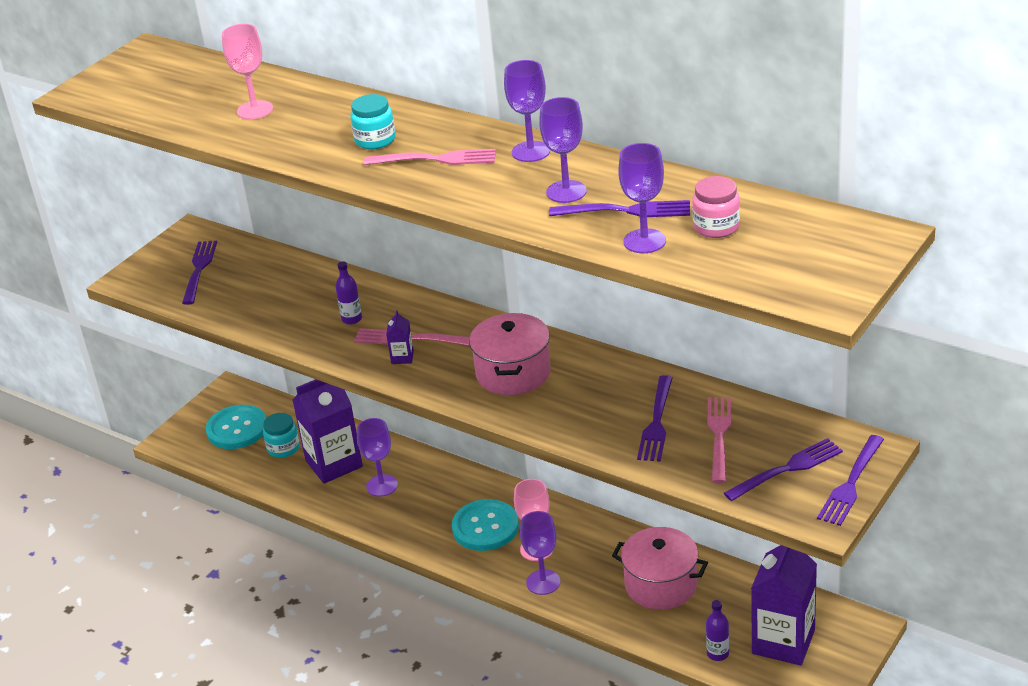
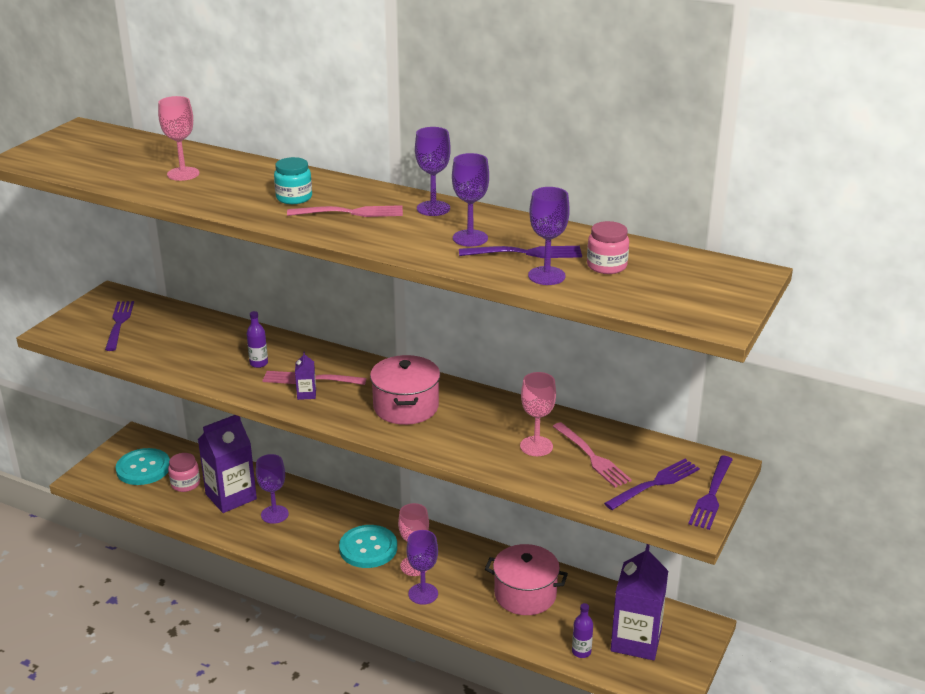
camera: 10 degrees left, 5 degrees down
turquoise jar [263,413,300,458] -> pink jar [168,453,200,492]
purple fork [637,375,673,462] -> pink goblet [520,372,556,456]
pink fork [708,397,731,483] -> pink fork turned 150 degrees clockwise [552,422,632,488]

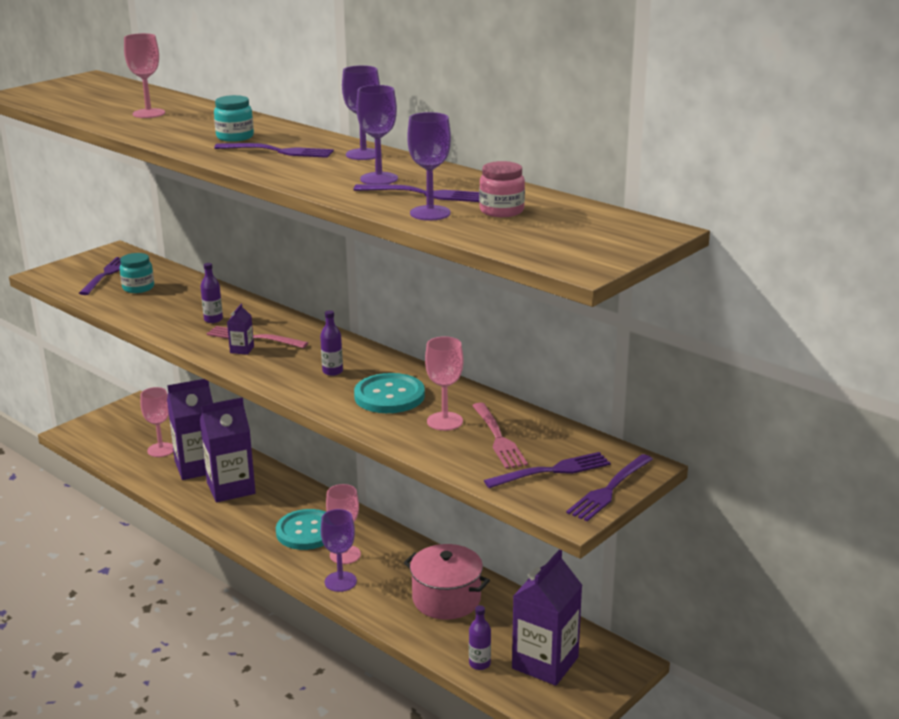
camera: 15 degrees right, 5 degrees down
turquoise button [116,448,170,485] -> turquoise button moved to [354,373,425,413]
pink jar [168,453,200,492] -> pink goblet [140,387,173,457]
purple goblet [256,454,289,524] -> purple carton [200,398,256,502]
pink fork [287,205,403,217] -> purple fork [214,143,334,158]
pink pot [370,355,440,425] -> purple bottle [320,310,343,376]
none -> turquoise jar [120,253,154,293]

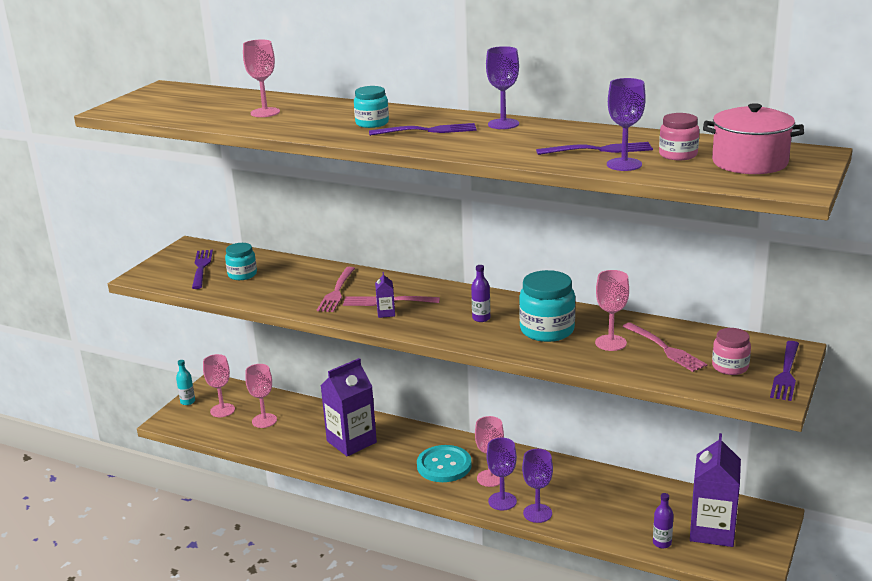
camera: 15 degrees left, 0 degrees up
purple carton [167,379,213,480] -> none
purple bottle [200,263,223,323] -> pink fork [317,267,355,312]
turquoise button [354,373,425,413] -> turquoise jar [519,270,575,342]
purple goblet [356,85,398,184] -> purple goblet moved to [522,449,553,523]
pink pot [404,544,490,620] -> pink pot moved to [703,103,804,174]
purple fork [484,452,611,488] -> pink jar [712,328,751,375]
none -> turquoise bottle [176,360,195,405]
none -> pink goblet [203,354,235,417]

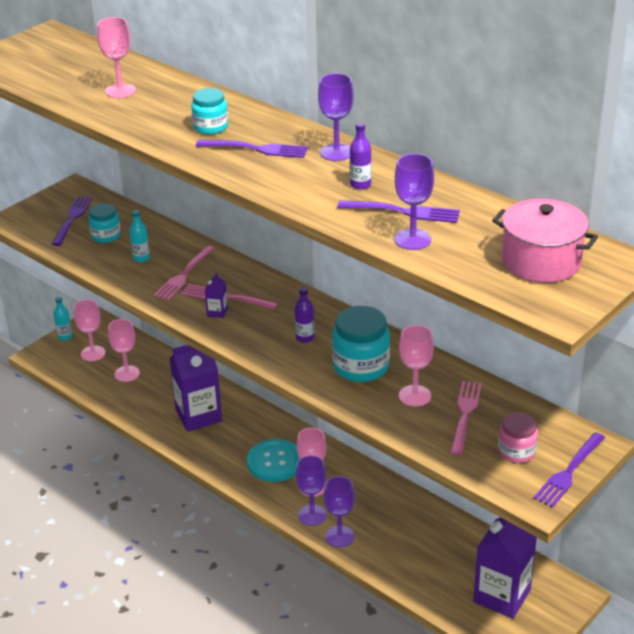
camera: 15 degrees right, 10 degrees up
pink fork [623,322,707,372] -> pink fork turned 150 degrees counterclockwise [450,381,482,456]
purple bottle [653,493,674,548] -> purple bottle moved to [350,122,371,190]
pink jar [659,113,699,160] -> none
none -> turquoise bottle [129,210,150,262]

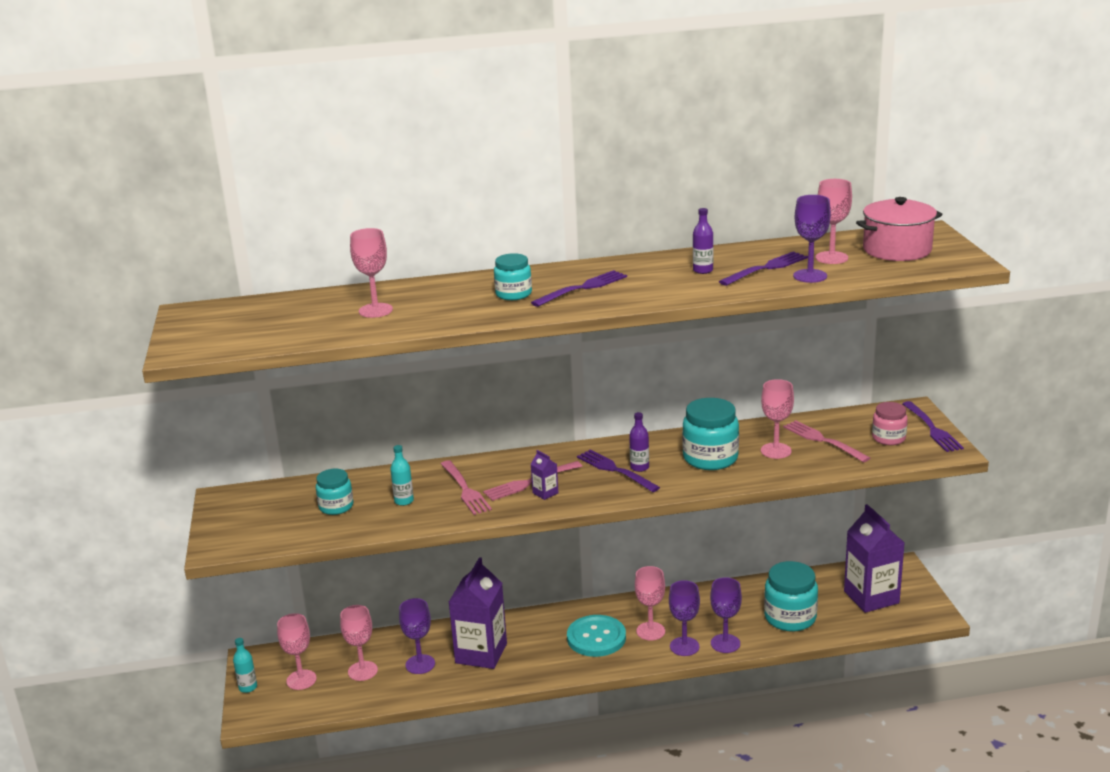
camera: 50 degrees left, 10 degrees down
purple fork [52,196,92,246] -> purple fork moved to [577,450,660,492]
purple goblet [318,73,354,161] -> purple goblet moved to [399,598,435,674]
none -> turquoise jar [764,561,818,632]
none -> pink goblet [815,179,852,264]

